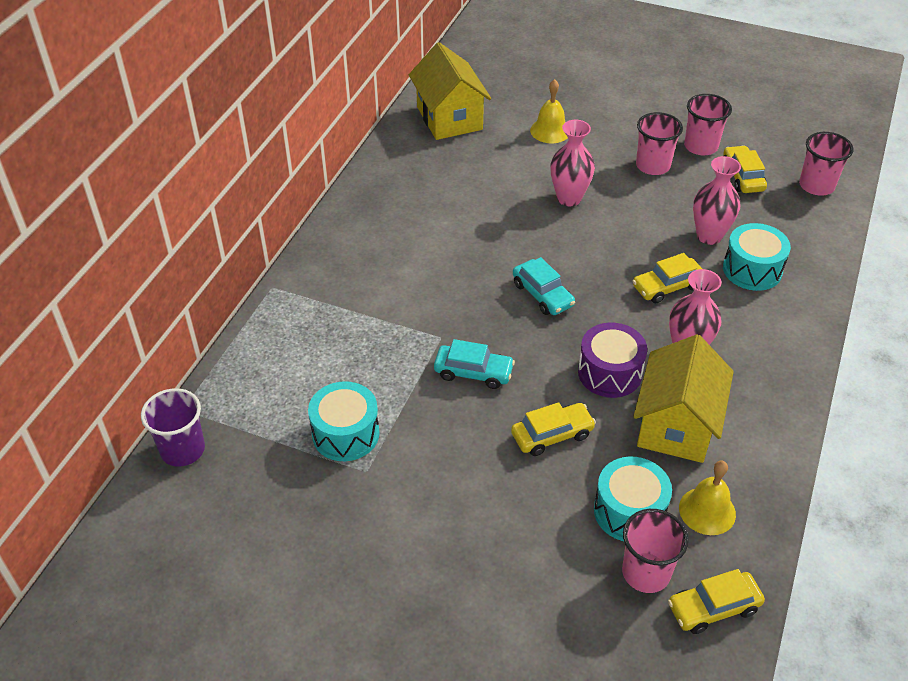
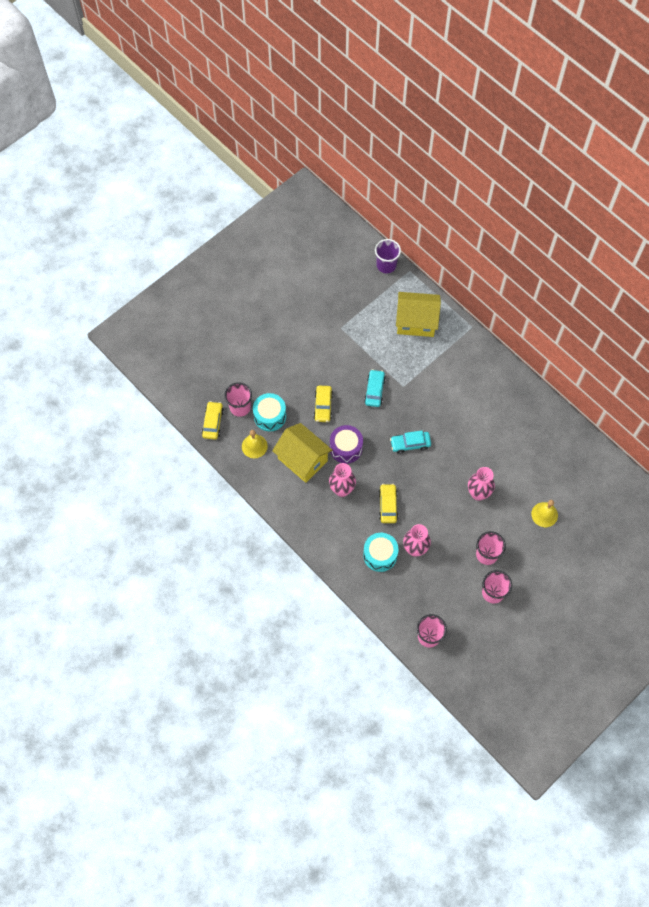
camera: 115 degrees right, 20 degrees up
turquoise drum [308,381,380,461] -> none
yellow house [409,42,491,140] -> yellow house moved to [396,292,441,337]
turquoise car [434,339,515,389] -> turquoise car turned 150 degrees clockwise [364,369,386,407]
yellow car [723,145,767,193] -> none

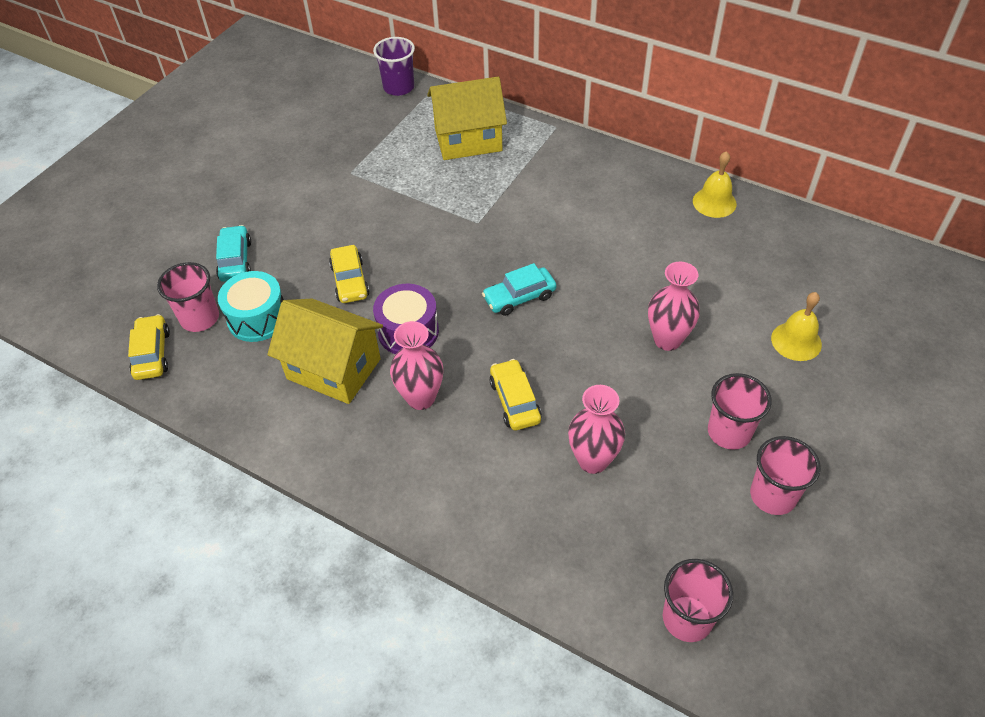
camera: 15 degrees left, 15 degrees down
yellow bell [242,430,268,458] -> yellow bell moved to [693,151,737,218]
turquoise drum [363,533,399,572] -> none
turquoise car [364,369,386,407] -> turquoise car moved to [216,225,251,282]

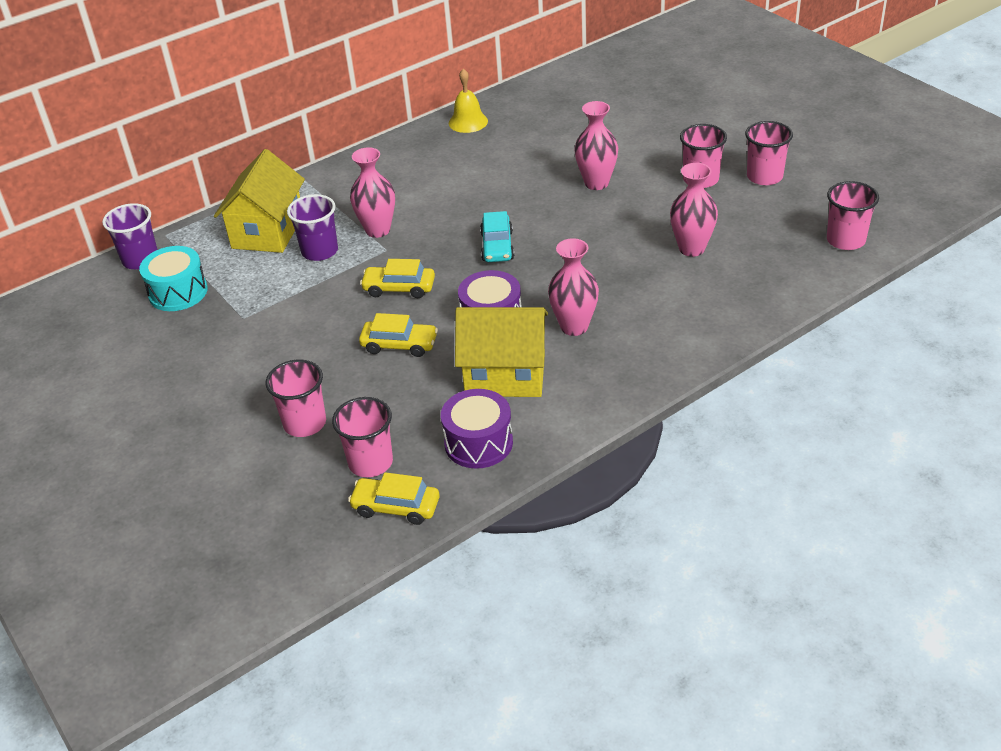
camera: 65 degrees left, 10 degrees down
turquoise car [216,225,251,282] -> pink cup [266,359,326,437]
turquoise drum [218,271,284,342] -> turquoise drum moved to [139,246,208,311]
yellow house [267,299,383,404] -> yellow house turned 45 degrees clockwise [455,307,548,397]
yellow car [489,359,541,430] -> yellow car moved to [360,259,435,298]
yellow bell [771,292,822,361] -> none
none -> purple cup [287,194,338,261]
none -> pink vase [350,147,395,238]
none -> purple drum [441,389,513,469]

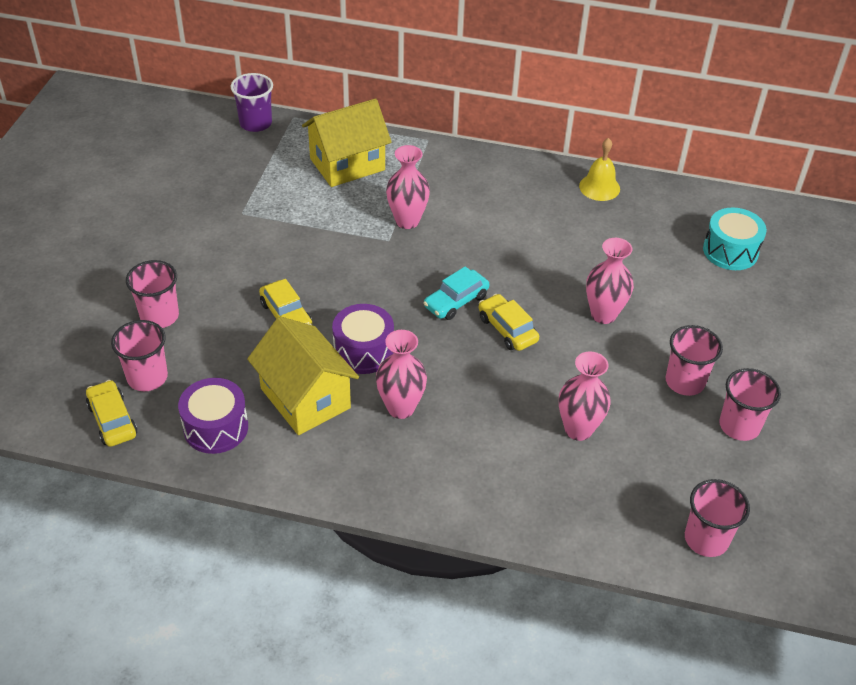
camera: 45 degrees right, 5 degrees up
turquoise drum [139,246,208,311] -> turquoise drum moved to [703,207,767,270]
purple cup [287,194,338,261] -> none
yellow car [360,259,435,298] -> yellow car moved to [479,294,539,351]

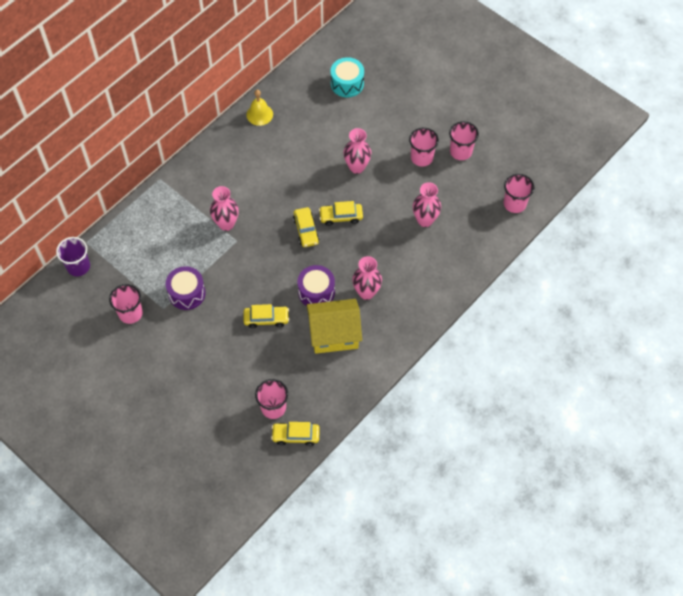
camera: 60 degrees left, 15 degrees up
pink cup [126,260,179,328] -> pink cup moved to [109,284,143,324]
purple drum [178,378,248,454] -> purple drum moved to [166,266,206,310]
yellow house [302,99,392,187] -> none
turquoise car [423,266,489,320] -> yellow car [293,207,319,247]

